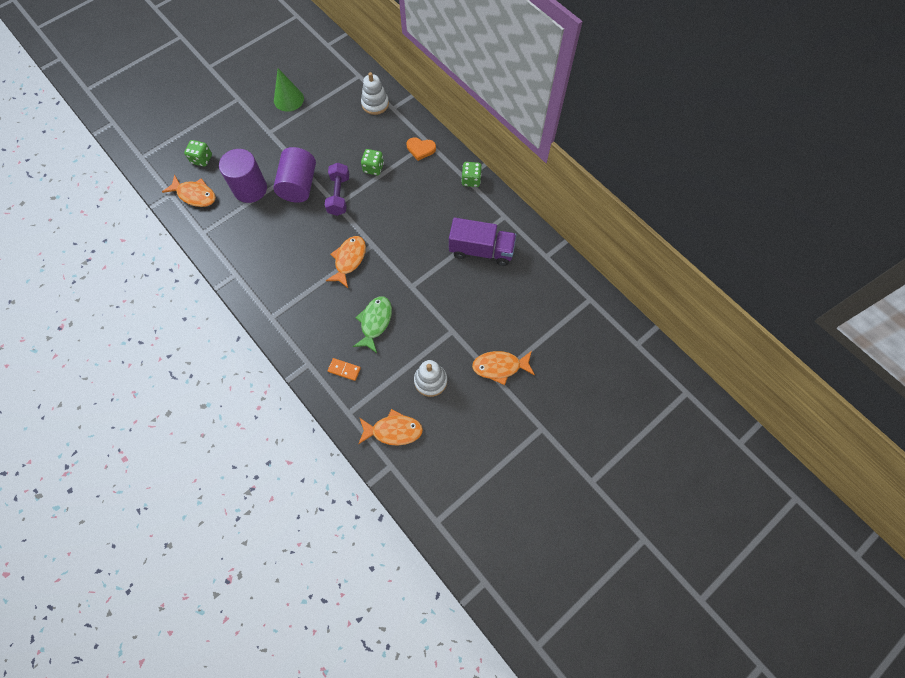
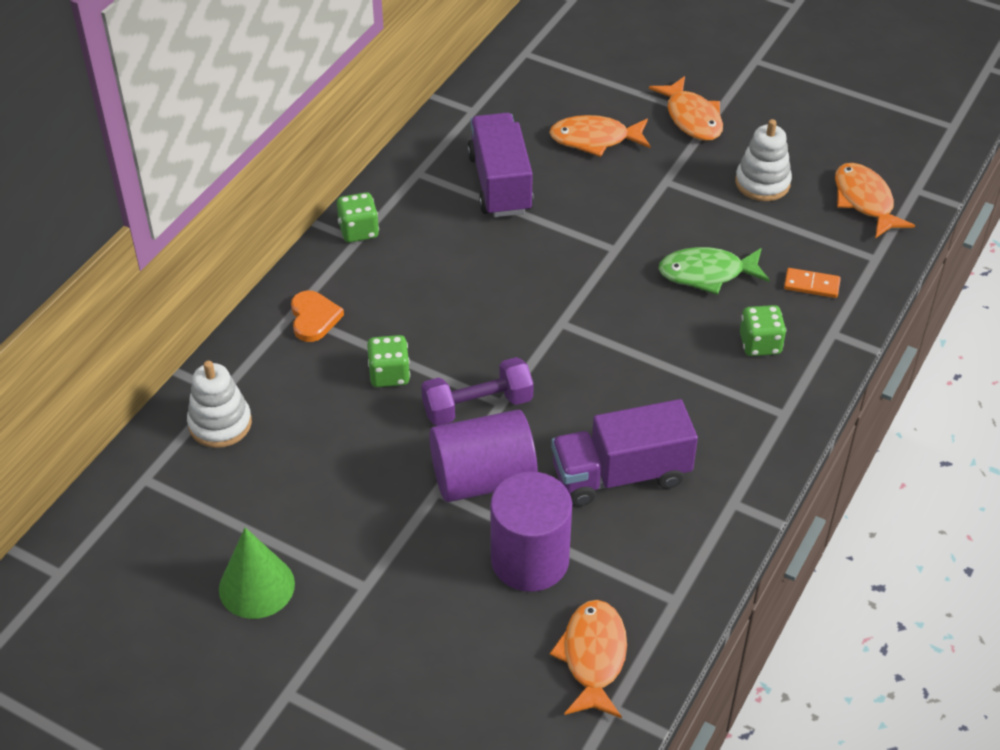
camera: 110 degrees left, 20 degrees down
green dice [184,140,212,167] -> green dice moved to [740,305,786,356]
orange fish [325,236,366,288] -> orange fish moved to [549,115,651,157]
orange domino [328,358,361,381] -> orange domino turned 75 degrees counterclockwise [784,268,841,298]
none -> purple truck [551,399,698,507]

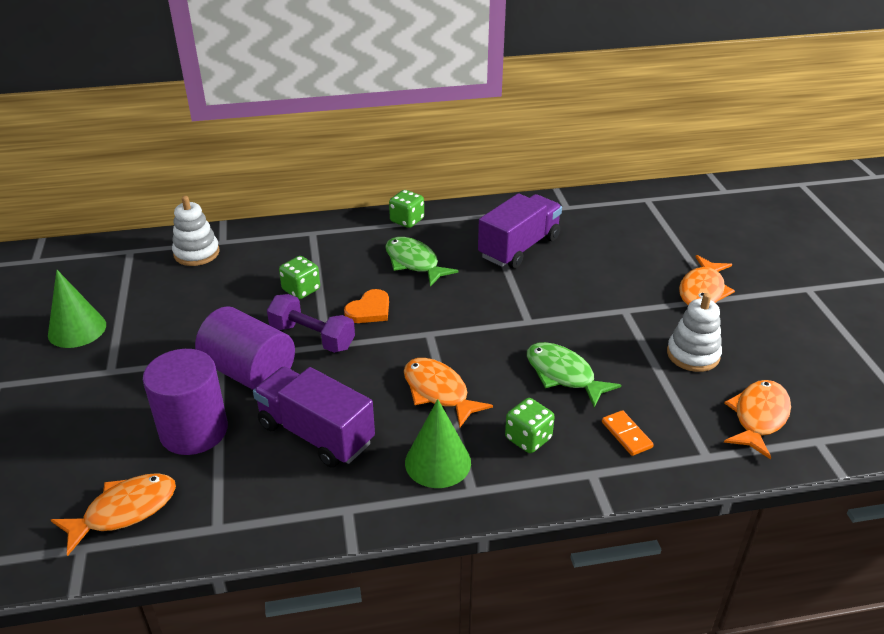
camera: 50 degrees right, 10 degrees down
orange heart [291,291,344,342] -> orange heart moved to [344,289,389,323]
orange fish [549,115,651,157] -> orange fish moved to [404,358,493,427]
none -> green fish [385,237,459,286]
none -> green cone [405,399,471,488]

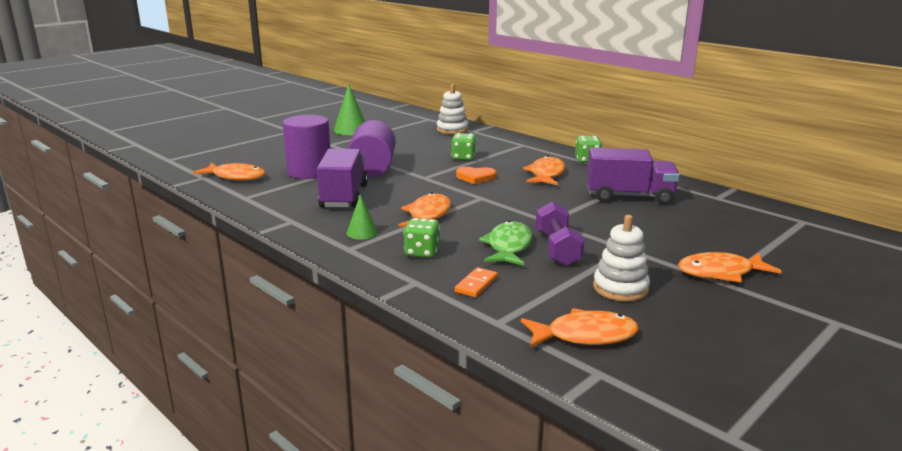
camera: 55 degrees right, 15 degrees down
purple dumbbell [267,294,355,353] -> purple dumbbell moved to [536,202,584,266]
green fish [385,237,459,286] -> orange fish [523,155,565,185]
green cone [405,399,471,488] -> green cone [346,194,378,239], size x0.61

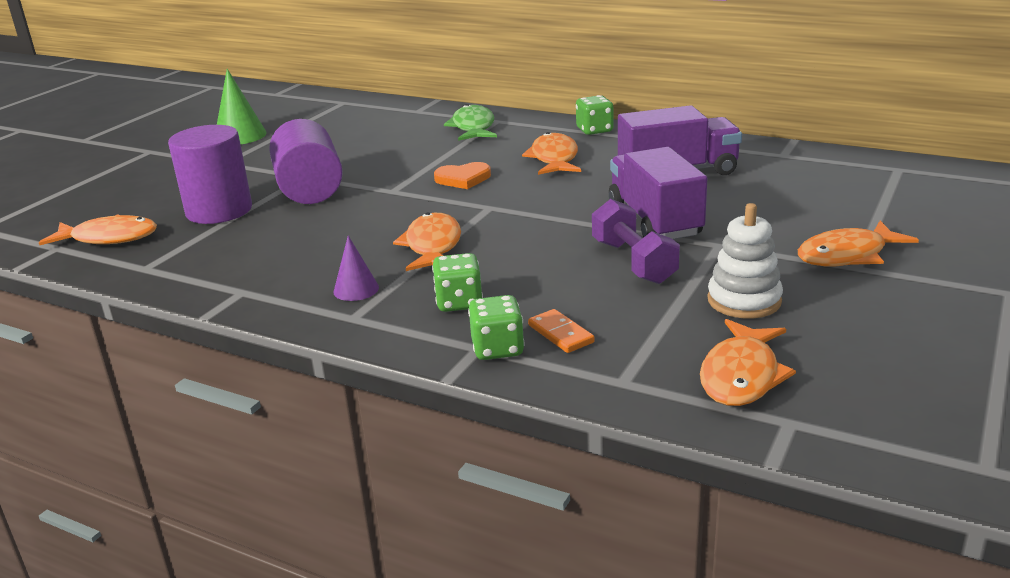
camera: 15 degrees left, 5 degrees up
purple truck [317,149,368,208] -> purple truck moved to [609,147,707,239]
green cone [346,194,378,239] -> purple cone [333,236,379,301]
white stacking toy [437,84,468,134] -> none
green dice [451,133,477,160] -> green dice moved to [468,295,525,360]
orange domino [454,267,498,297] -> orange domino turned 45 degrees counterclockwise [528,309,595,353]
green fish [479,220,532,266] -> green fish moved to [444,104,497,141]
orange fish [521,308,639,348] -> orange fish turned 135 degrees clockwise [700,319,796,406]

